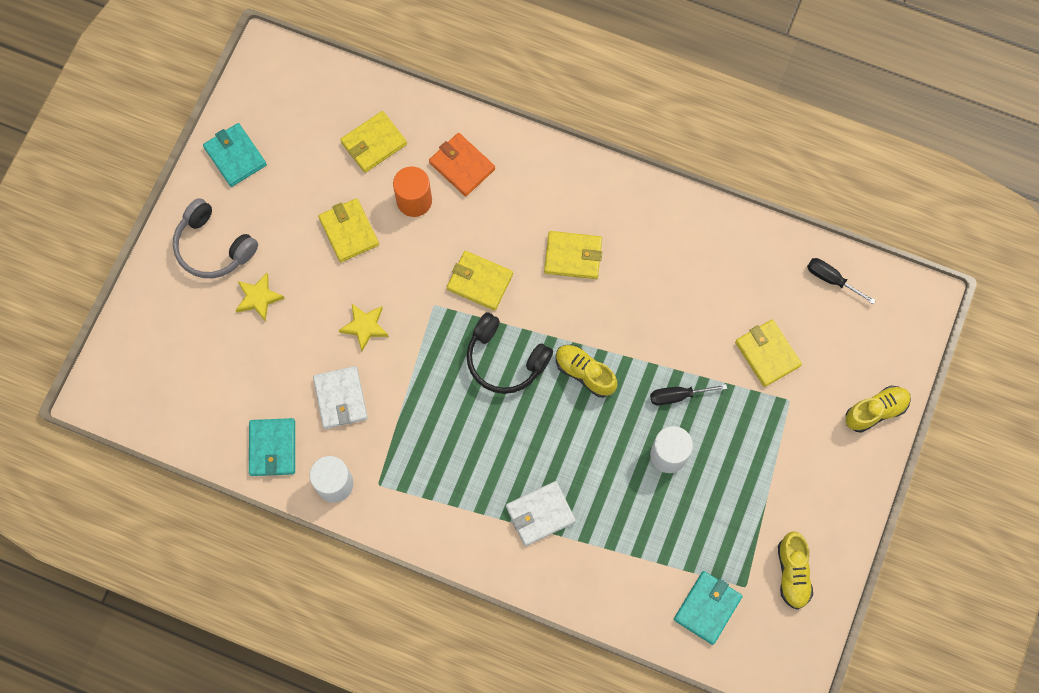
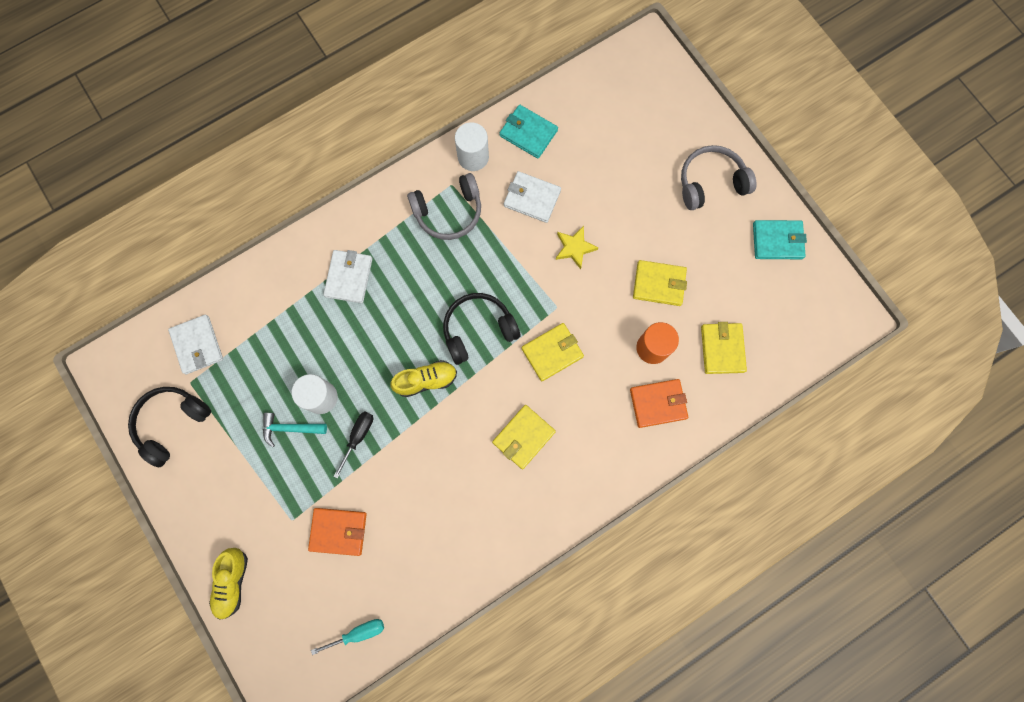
camera: 125 degrees right, 5 degrees up
yellow star [236,273,285,322] -> none
turquoise wallet [674,571,743,645] -> white wallet [168,315,223,374]
yellow wallet [735,319,802,387] -> orange wallet [308,508,367,556]
yellow shoe [778,531,813,609] -> black headphones [128,387,211,467]
black screwdriver [807,258,876,304] -> turquoise screwdriver [311,619,384,655]
none -> turquoise hammer [263,413,327,448]
none -> grey headphones [407,173,481,240]

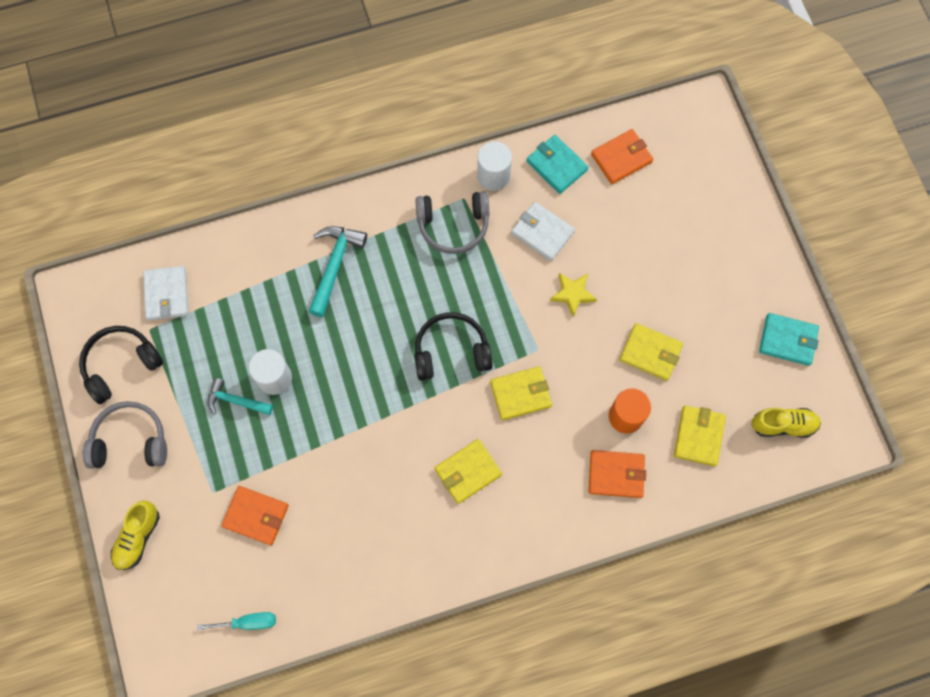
camera: 15 degrees right, 5 degrees down
white wallet [323,250,373,303] -> turquoise hammer [308,226,367,317]
black screwdriver [333,411,373,479] -> none
yellow shoe [390,360,457,397] -> yellow shoe moved to [751,408,821,438]
grey headphones [681,145,757,210] -> grey headphones moved to [83,401,167,469]
none -> orange wallet [591,129,653,184]

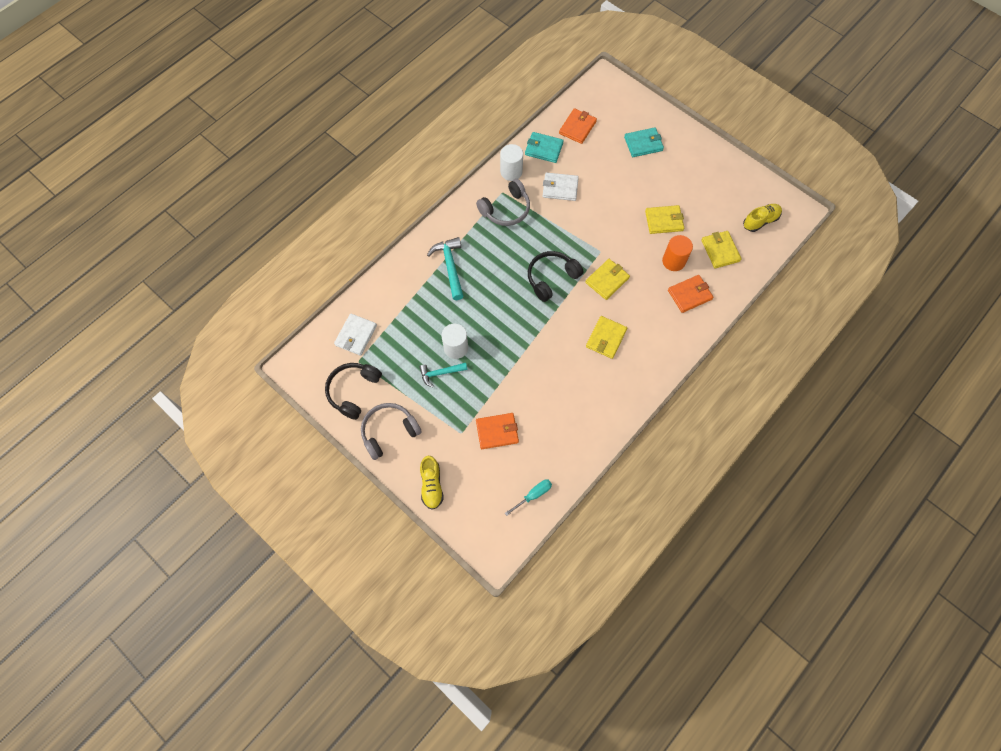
camera: 30 degrees left, 5 degrees down
white wallet [143,266,189,320] -> white wallet turned 60 degrees clockwise [334,313,377,356]
yellow star [550,273,597,317] -> none
turquoise wallet [759,313,819,366] -> turquoise wallet moved to [624,127,664,157]

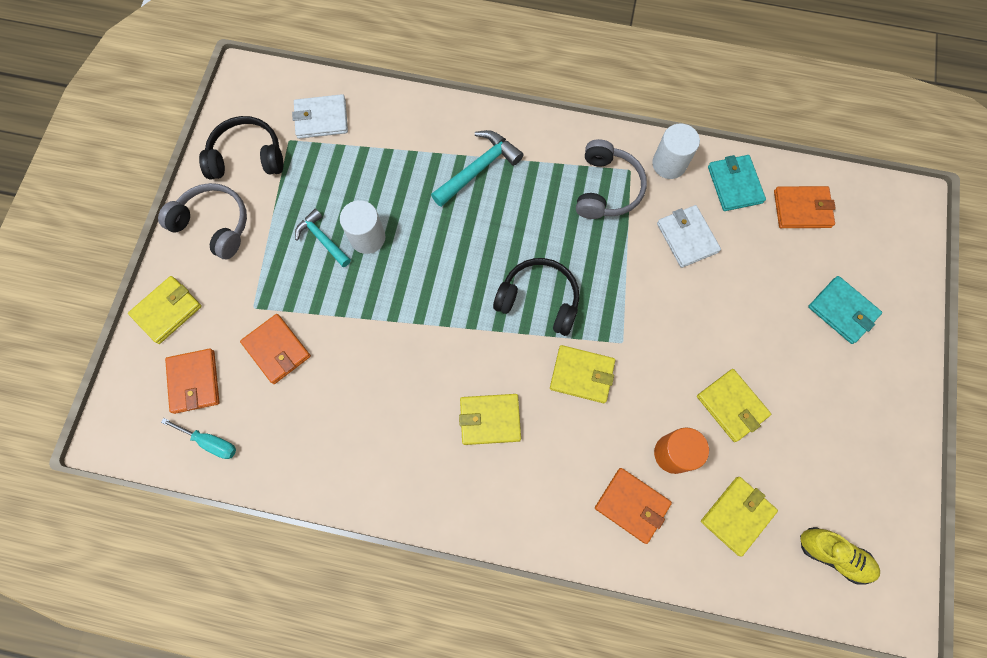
camera: 60 degrees right, 5 degrees up
yellow shoe [420,456,444,510] -> yellow wallet [128,276,202,344]
grey headphones [476,179,530,226] -> grey headphones turned 105 degrees counterclockwise [576,139,647,219]
none -> orange wallet [165,349,220,414]

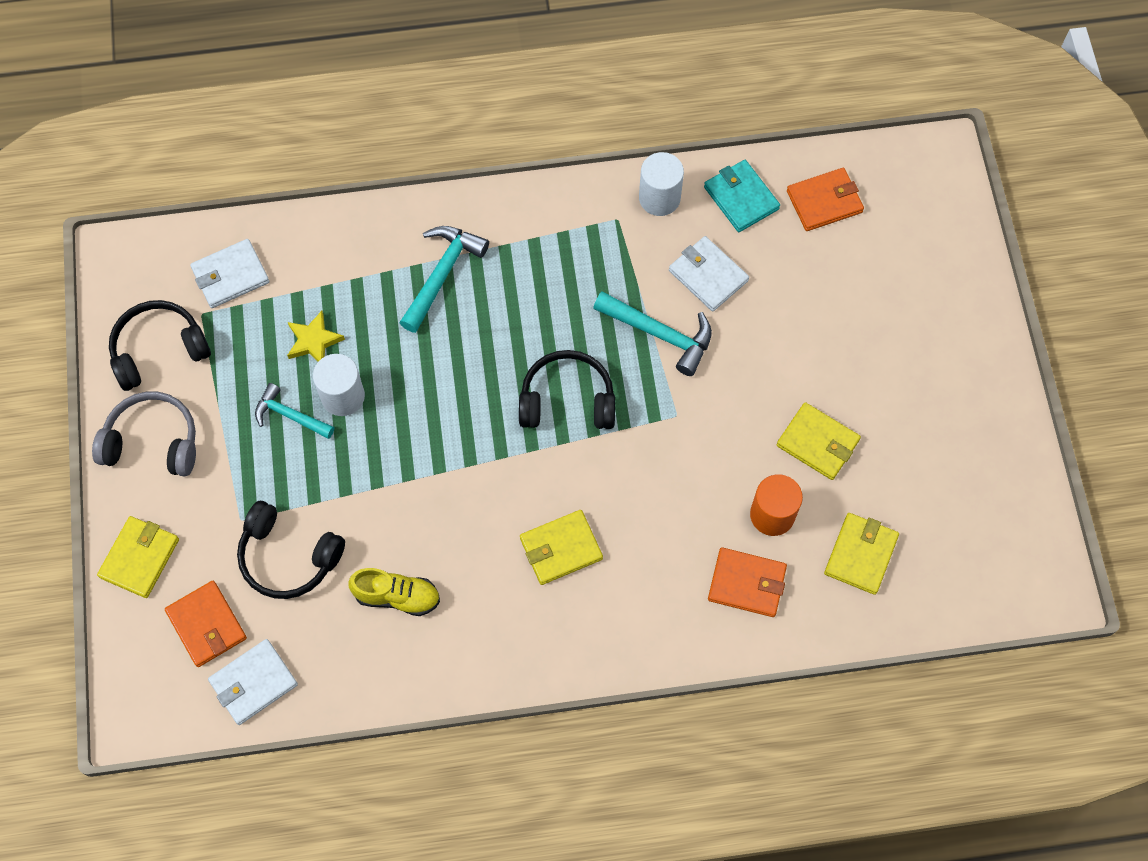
camera: 20 degrees left, 5 degrees down
turquoise screwdriver [161,418,236,459] -> white wallet [208,639,298,725]
orange wallet [240,314,311,384] -> black headphones [237,501,345,599]
yellow wallet [550,345,615,403] -> none
grey headphones [576,139,647,219] -> none
yellow shoe [800,527,880,585] -> yellow shoe moved to [348,568,440,616]
turquoise wallet [808,276,882,344] -> none
none -> yellow star [287,311,345,362]
none -> turquoise hammer [593,291,712,376]

